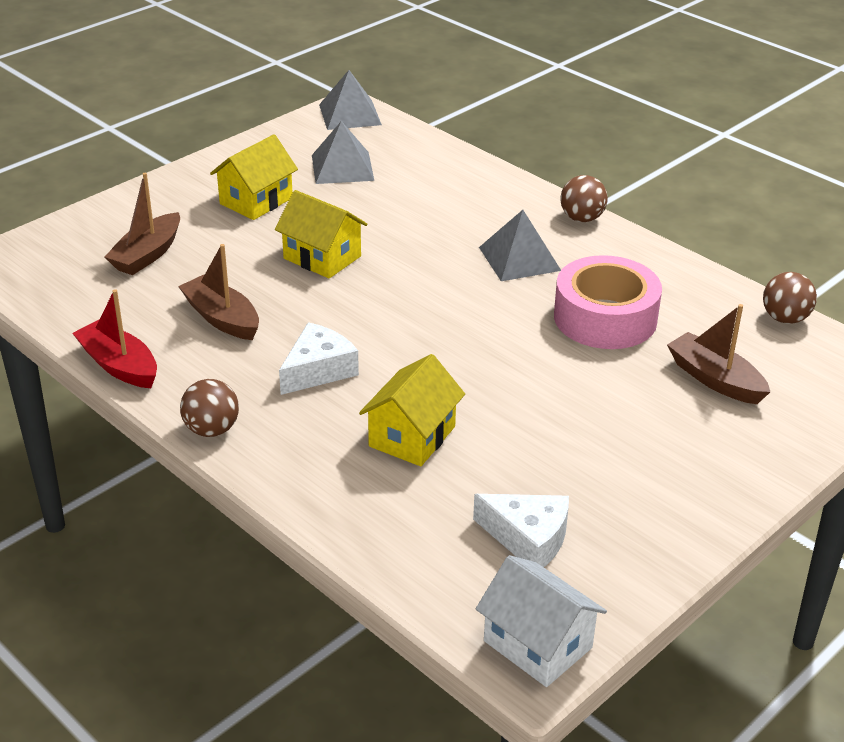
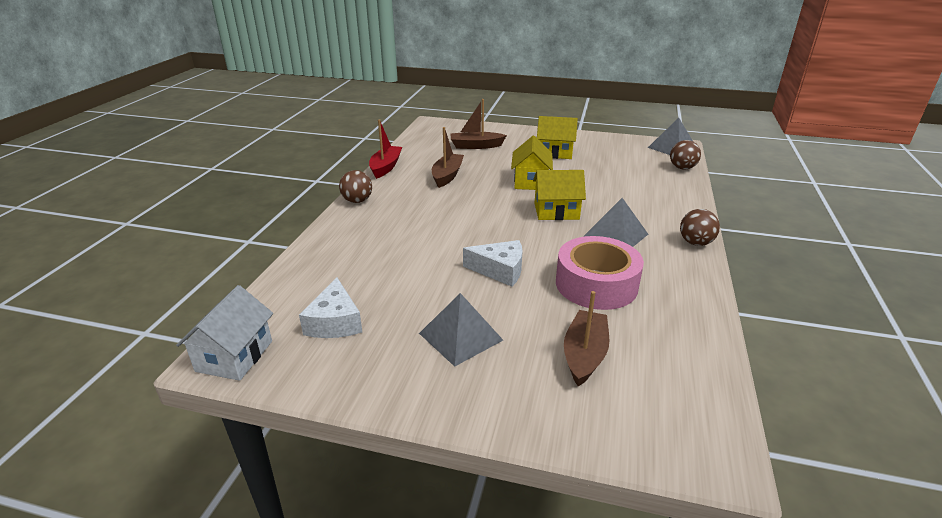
camera: 60 degrees right, 5 degrees down
white cheese [279,322,359,395] -> white cheese moved to [463,240,522,287]
grey pyramid [312,121,374,184] -> grey pyramid moved to [419,293,503,367]
yellow house [359,354,465,466] -> yellow house moved to [533,170,586,220]
brown ball [763,272,817,324] -> brown ball moved to [670,140,701,170]

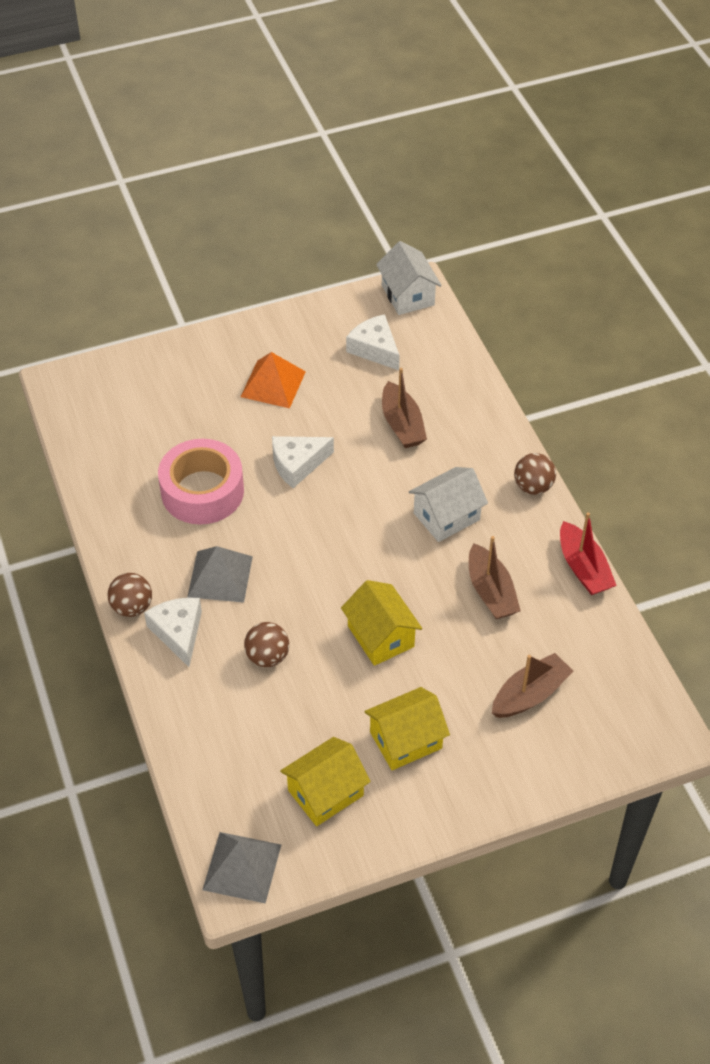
camera: 145 degrees right, 20 degrees up
grey pyramid [419,293,503,367] -> orange pyramid [241,352,306,408]
yellow house [533,170,586,220] -> yellow house moved to [280,737,371,826]
brown boat [564,291,609,386] -> brown boat moved to [382,368,427,448]
brown ball [670,140,701,170] -> brown ball moved to [244,622,289,667]
none -> white cheese [144,597,202,667]
none -> white house [409,467,488,542]

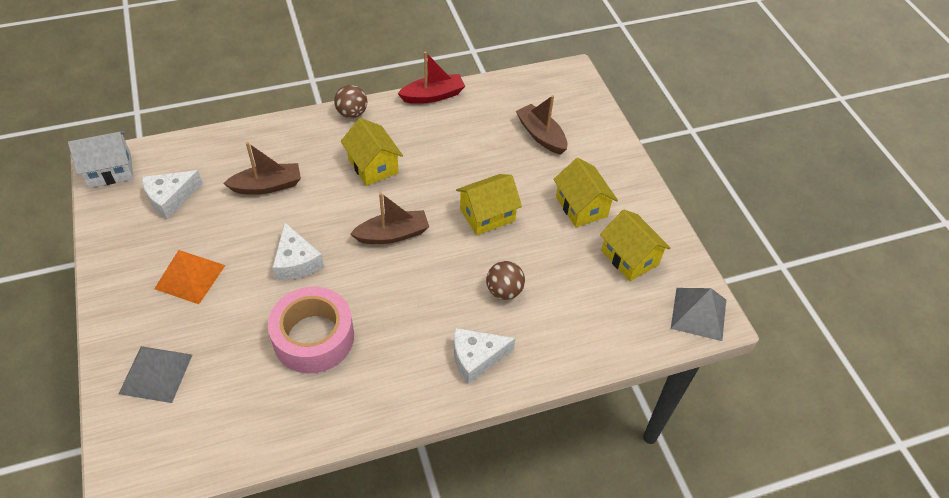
camera: 90 degrees left, 0 degrees up
brown ball [108,573,152,617] -> none
grey pyramid [187,546,253,603] -> grey pyramid moved to [119,346,192,403]
white house [409,467,488,542] -> yellow house [341,118,403,186]
brown boat [469,536,521,619] -> brown boat moved to [350,192,429,244]

